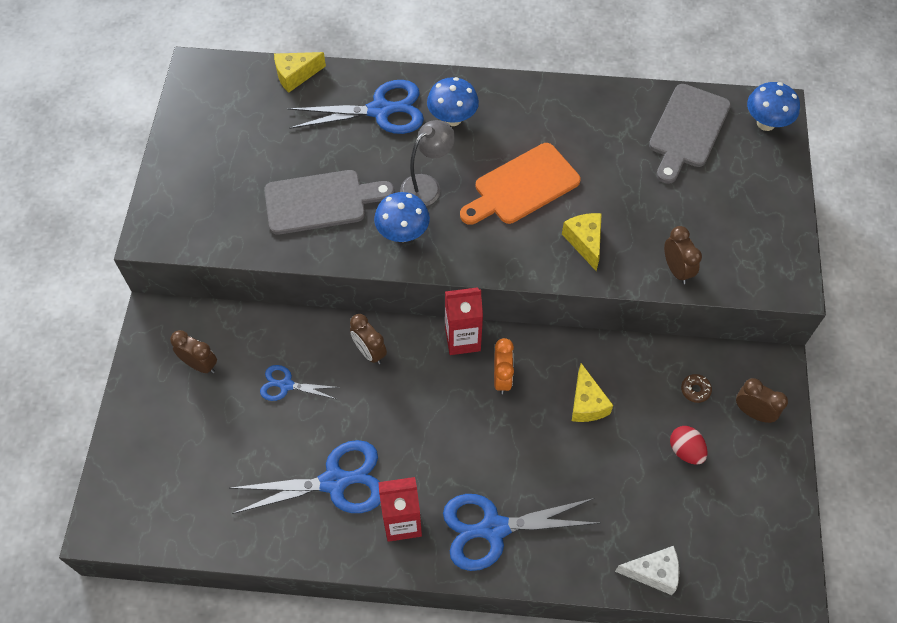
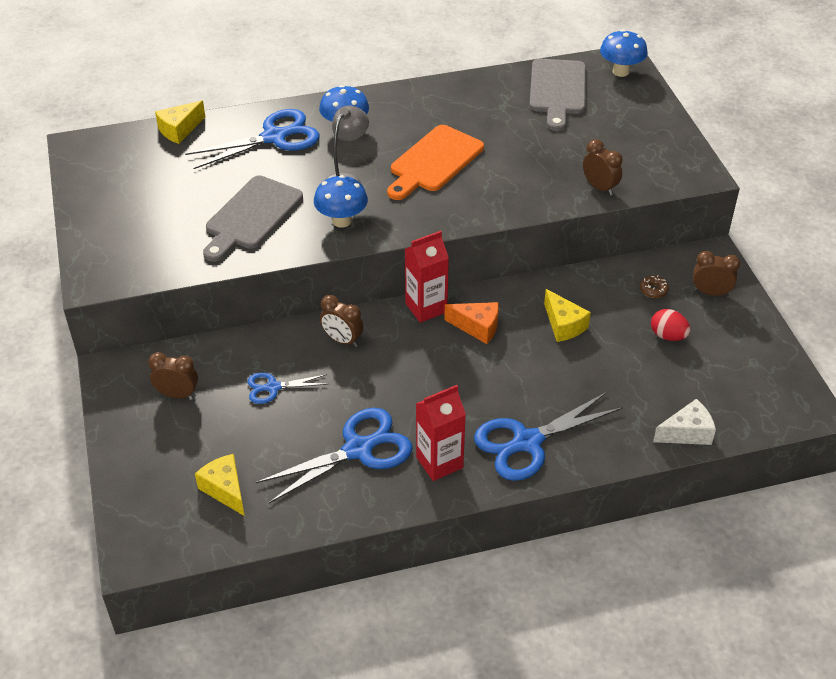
camera: 20 degrees left, 15 degrees down
grey cutting board [264,170,394,235] -> grey cutting board turned 150 degrees clockwise [203,176,303,262]
orange clock [494,338,514,394] -> orange cheese [444,302,499,344]
yellow cheese [562,213,602,271] -> yellow cheese moved to [195,454,245,516]

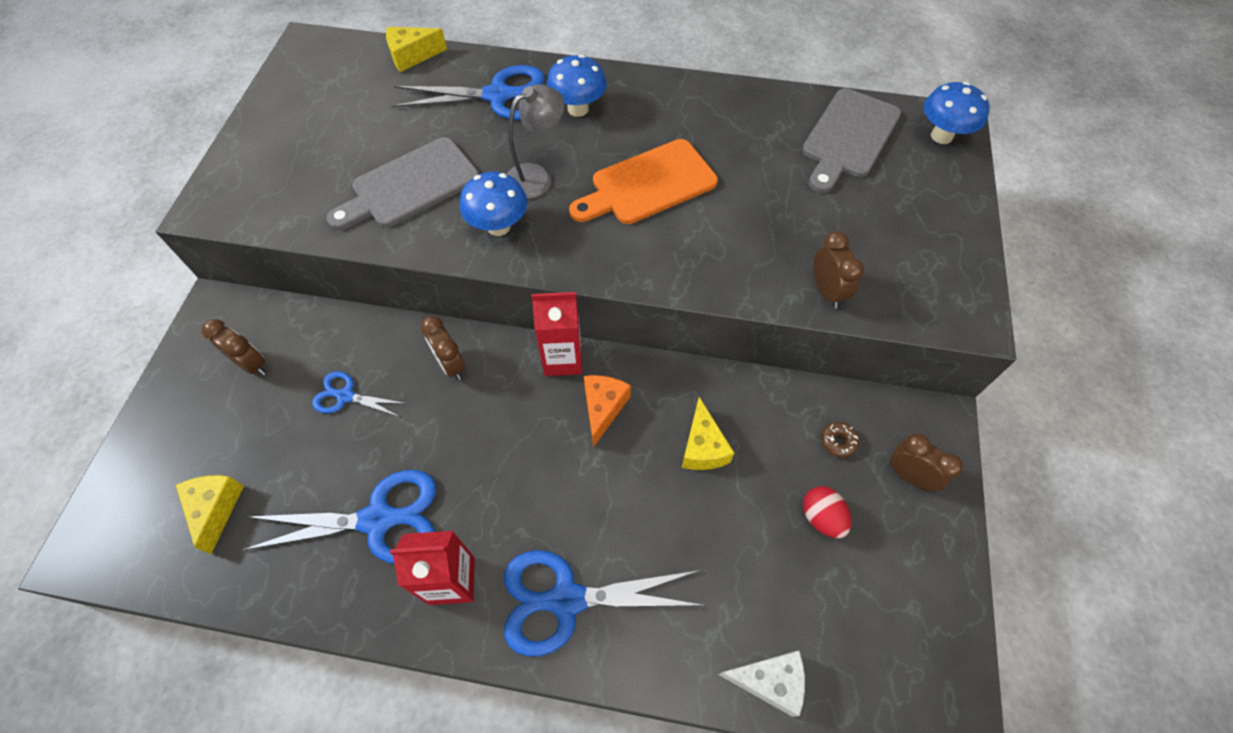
camera: 25 degrees right, 15 degrees up
orange cheese [444,302,499,344] -> orange cheese turned 120 degrees counterclockwise [584,375,631,447]

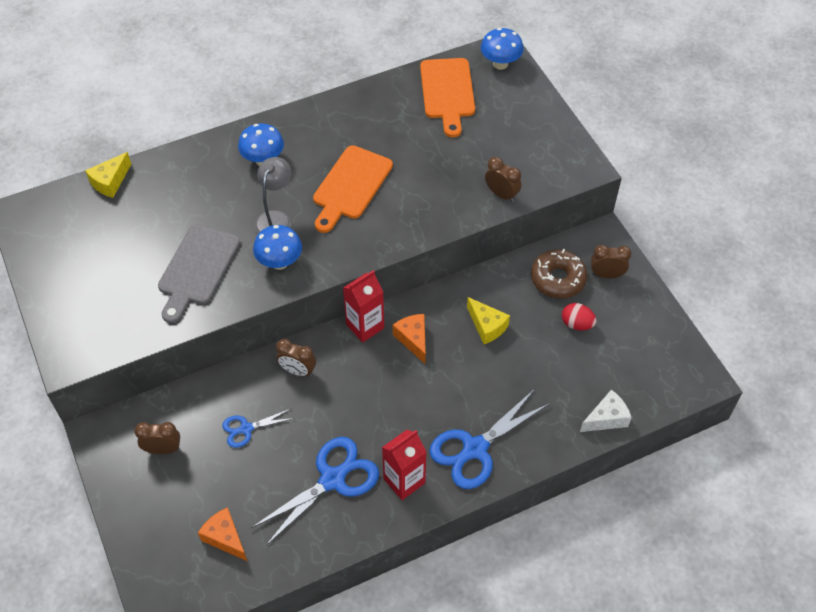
camera: 35 degrees left, 5 degrees down
yellow cheese [176,475,244,554] -> orange cheese [198,507,247,561]
blue scissors [392,65,545,120] -> none
grey cutting board [802,88,901,193] -> orange cutting board [420,58,475,138]
brown donut [821,422,859,458] -> brown donut [531,249,587,299], size x2.22

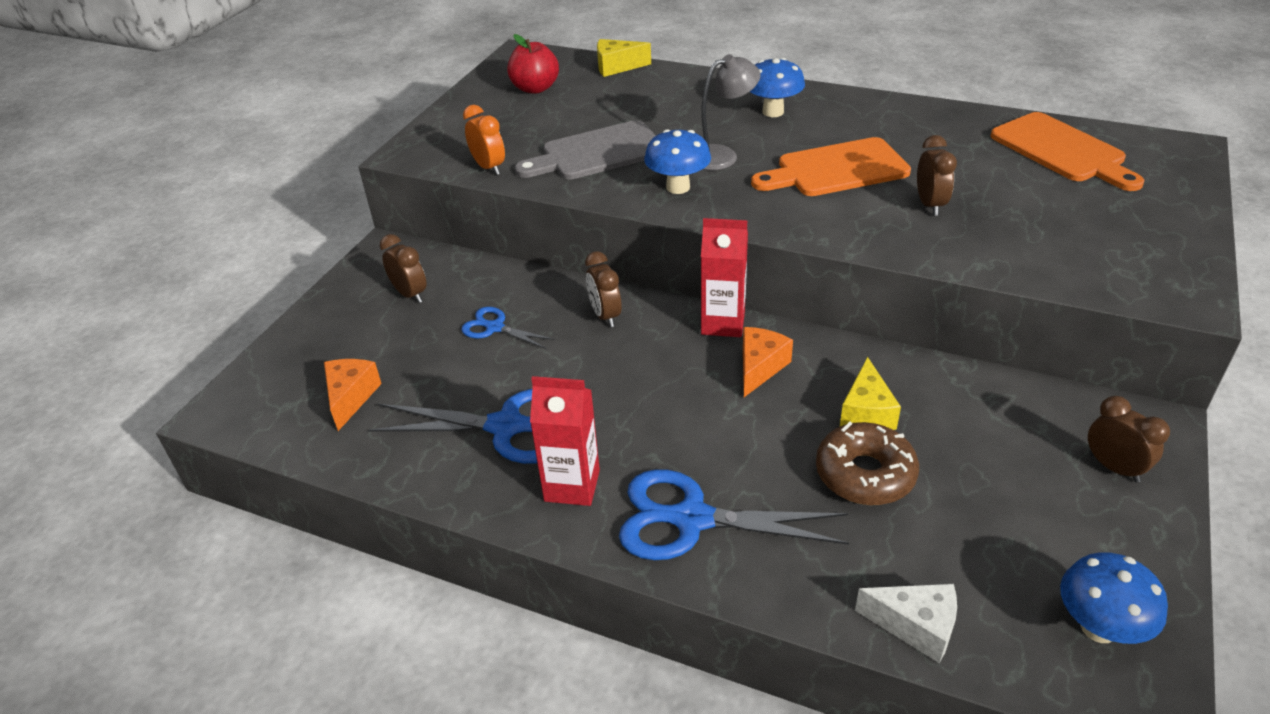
camera: 50 degrees right, 15 degrees down
orange cutting board [420,58,475,138] -> orange cutting board turned 75 degrees counterclockwise [991,112,1144,191]
blue mushroom [481,28,524,70] -> blue mushroom moved to [1060,552,1168,644]
brown clock [485,157,521,202] -> brown clock moved to [917,135,957,216]
brown donut [531,249,587,299] -> brown donut moved to [816,422,919,505]
red egg [562,303,597,330] -> none
none -> orange clock [463,105,505,175]
none -> red apple [507,34,559,94]

